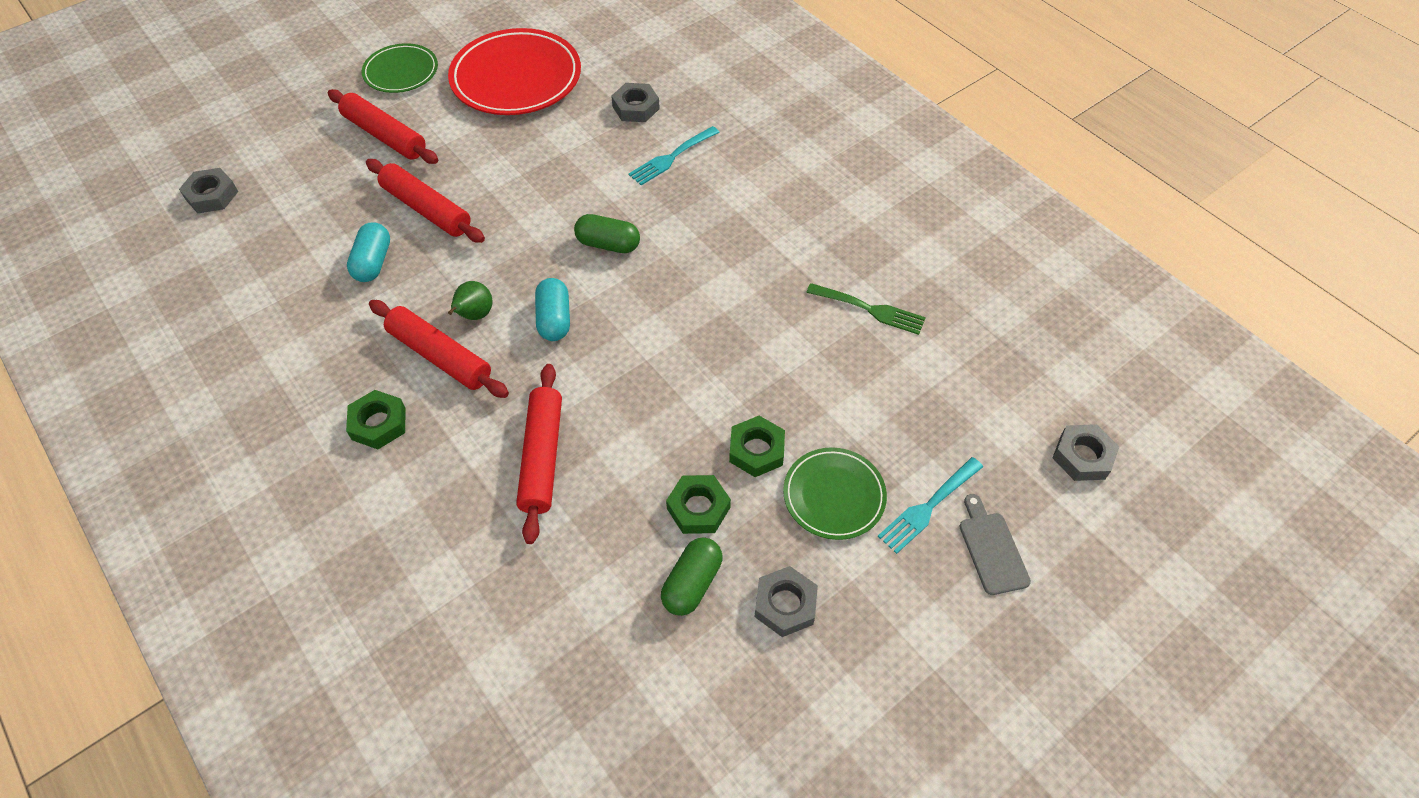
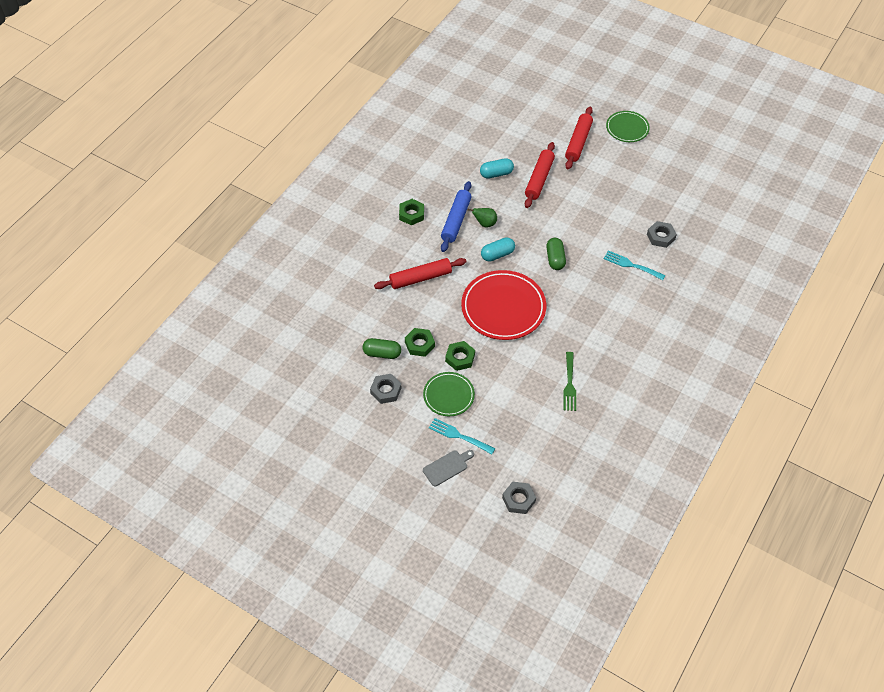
camera: 70 degrees right, 0 degrees up
grey nut [179,168,238,213] -> none
red rolling pin [369,300,509,398] -> blue rolling pin [441,181,471,252]
red plate [448,28,581,115] -> red plate moved to [461,270,546,340]

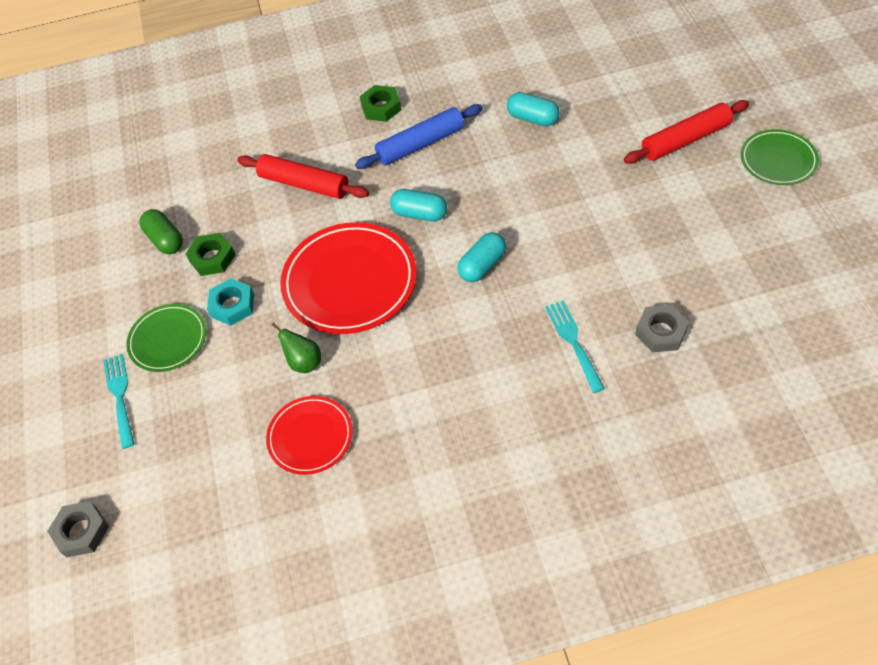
camera: 50 degrees right, 0 degrees up
grey nut [370,374,401,404] -> none
grey cutting board [423,450,474,486] -> none
green nut [445,341,475,371] -> turquoise nut [207,278,254,326]
green pear [468,208,497,227] -> green pear moved to [271,323,321,373]
red rolling pin [525,142,555,208] -> none
green capsule [546,238,566,270] -> turquoise capsule [457,232,506,282]
green fork [564,352,576,411] -> red plate [266,396,353,475]

